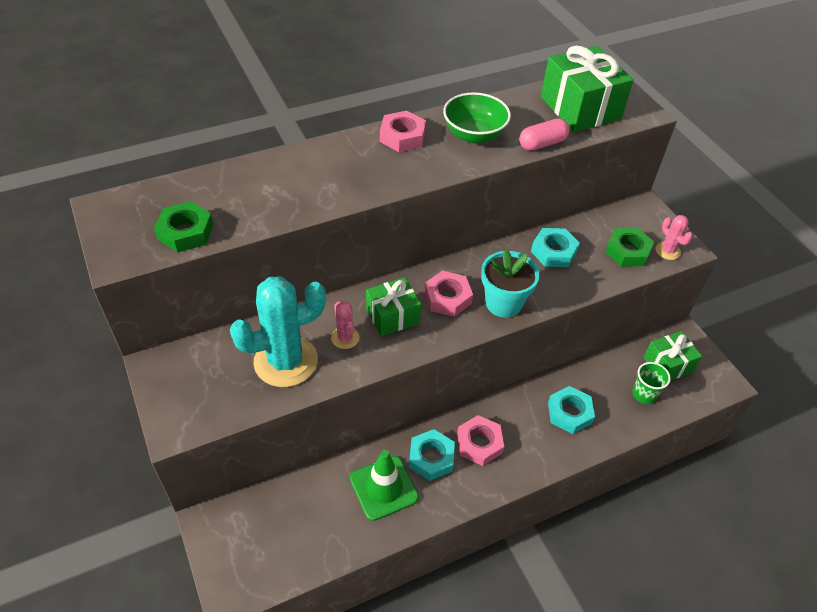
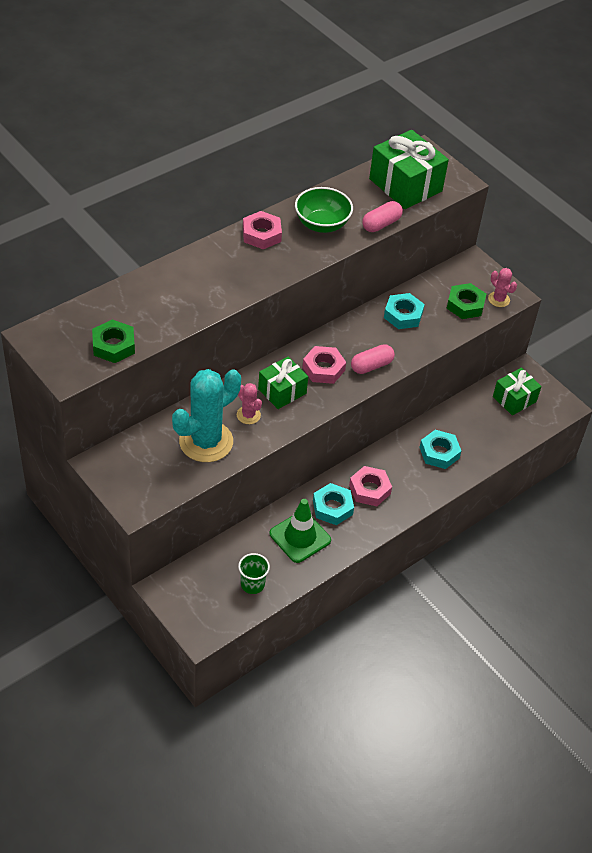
camera: 15 degrees left, 0 degrees up
turquoise flower pot [481,249,540,318] -> pink capsule [351,344,395,374]
green cup [632,362,671,404] -> green cup moved to [238,553,270,594]

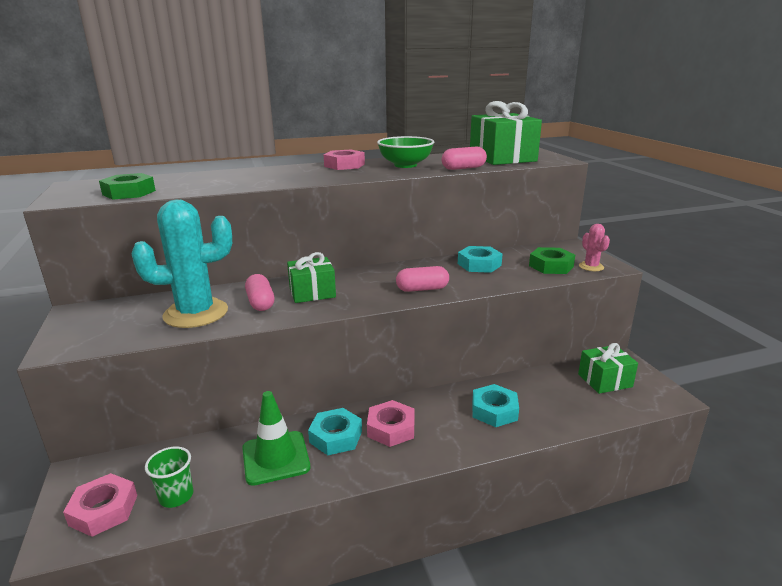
camera: 25 degrees right, 25 degrees down
pink cactus [237,383,262,424] -> pink capsule [245,274,274,311]
pink nut [302,346,346,384] -> pink nut moved to [63,473,137,537]

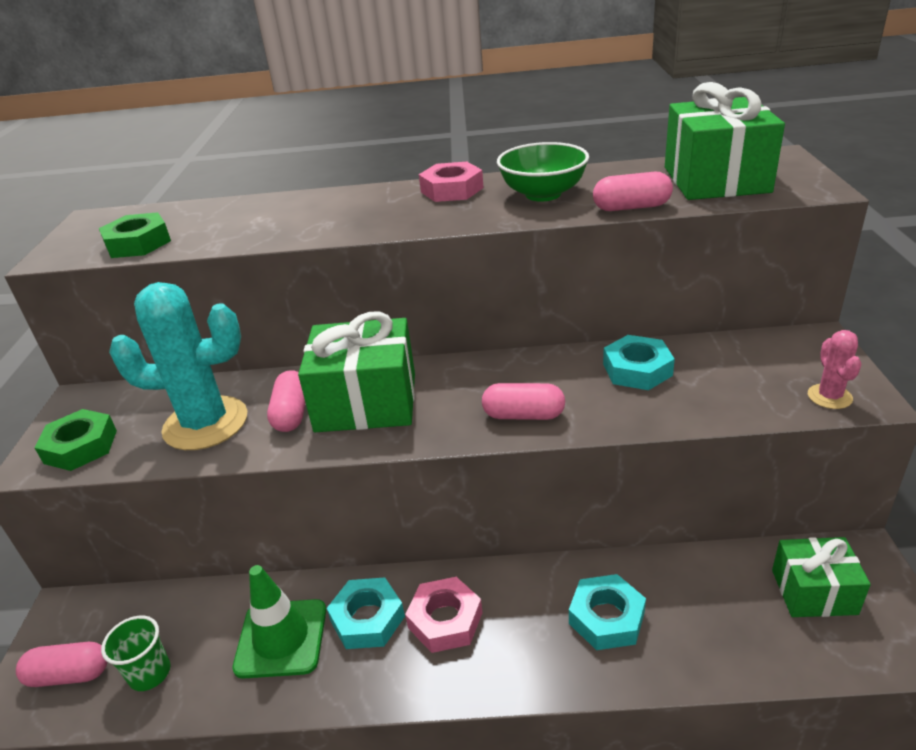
camera: 20 degrees right, 10 degrees up
pink nut [63,473,137,537] -> pink capsule [16,642,107,687]
green gift [287,252,336,303] -> green gift [298,312,415,432], size x1.63
green nut [529,247,575,274] -> green nut moved to [35,409,117,471]

